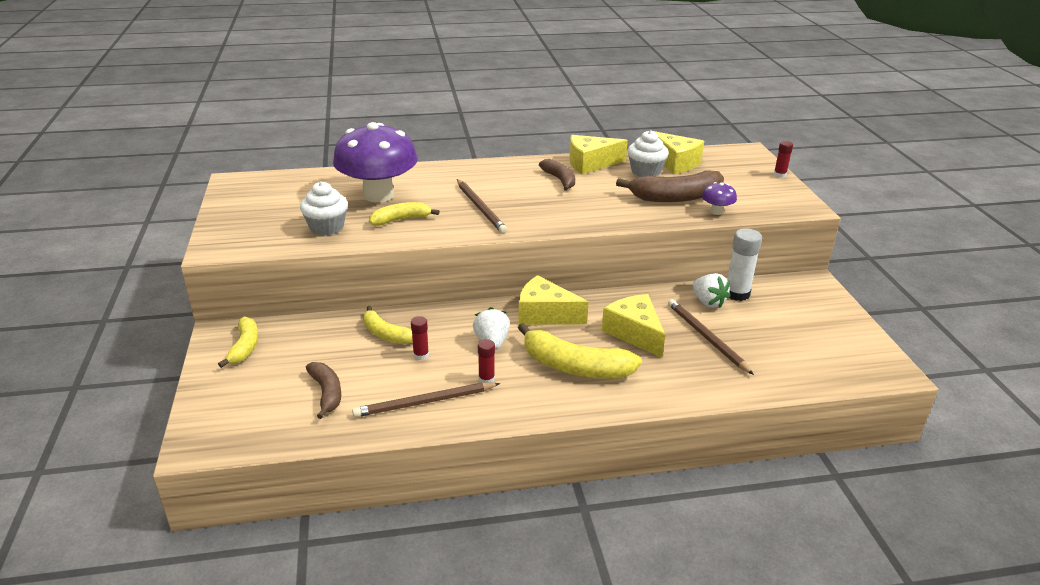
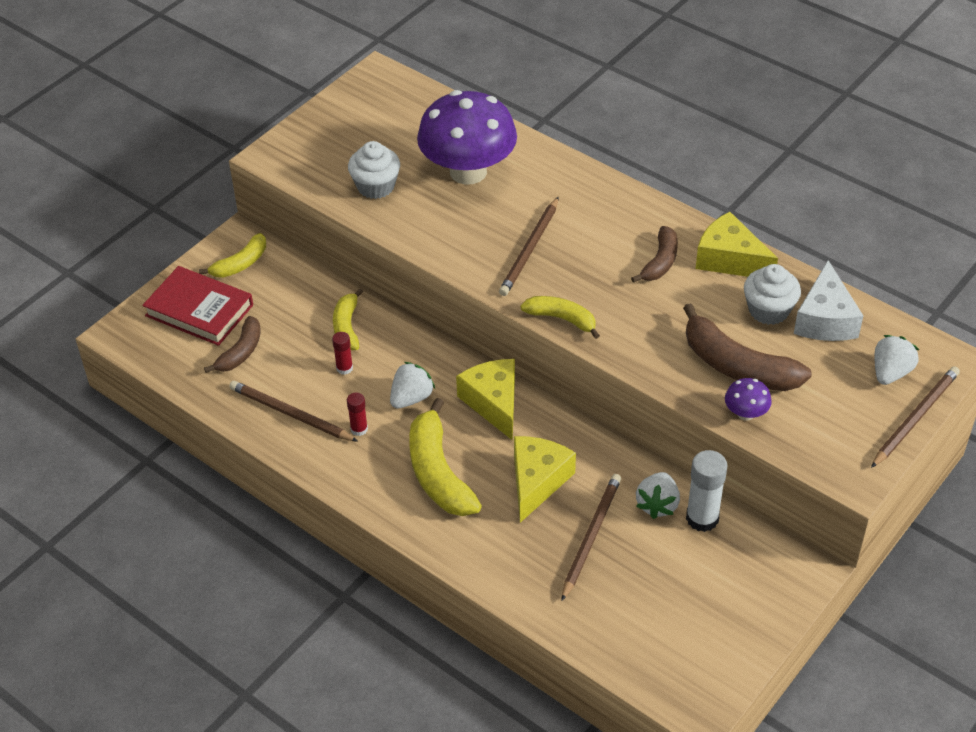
camera: 50 degrees right, 15 degrees up
yellow banana [369,202,440,226] -> yellow banana moved to [521,296,600,339]
yellow cheese [653,131,704,174] -> white cheese [794,260,863,341]
red glue stick [774,141,793,178] -> brown pencil [871,366,960,468]
none -> red book [142,266,253,346]
none -> white strawberry [875,335,919,385]

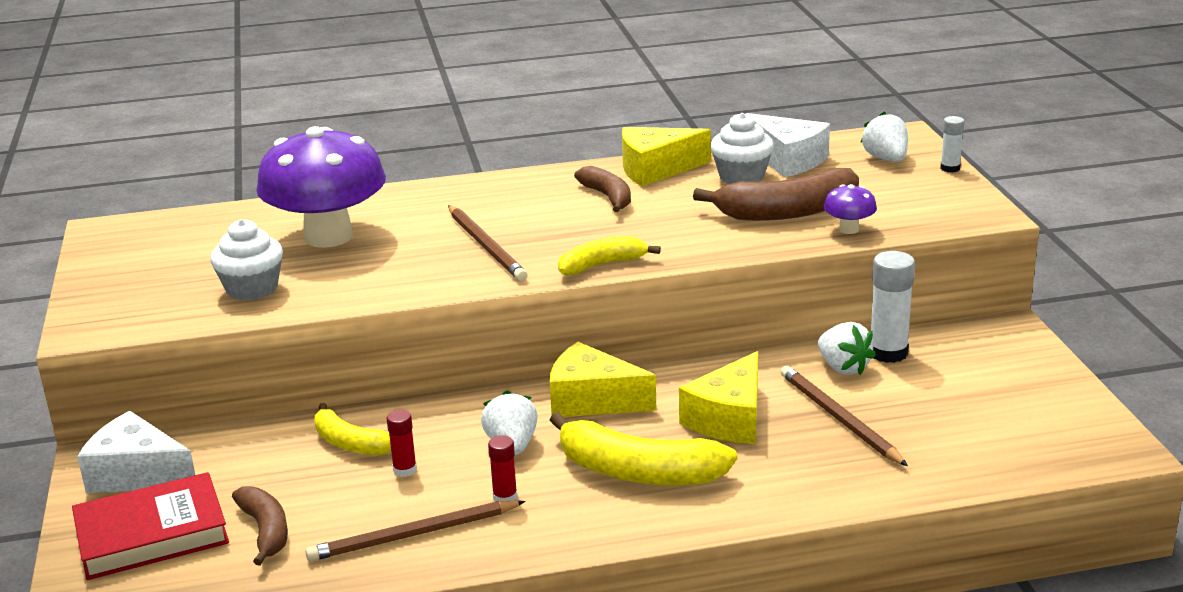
camera: 50 degrees left, 20 degrees down
yellow banana [199,233,266,278] -> white cheese [77,411,195,493]
yellow cheese [514,436,576,523] -> yellow cheese turned 120 degrees counterclockwise [679,351,758,444]
brown pencil [871,366,960,468] -> white glue stick [940,116,964,173]

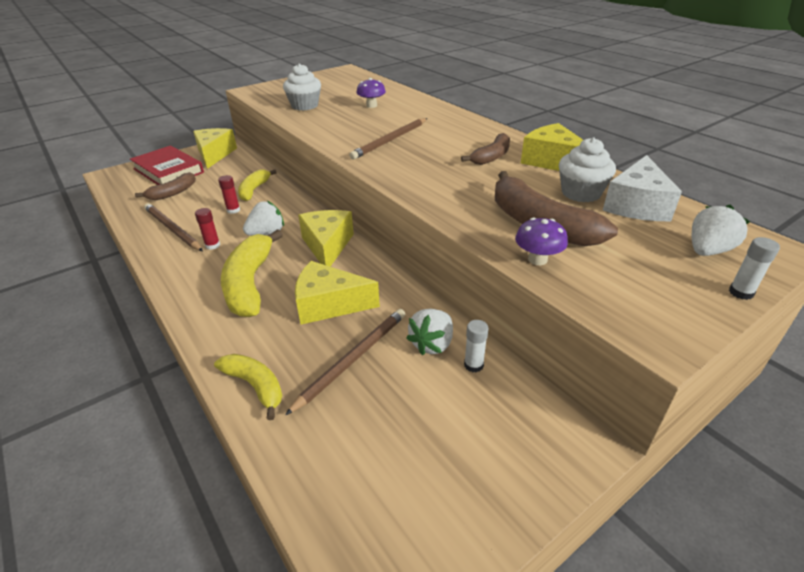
camera: 65 degrees right, 10 degrees up
white cheese [77,411,195,493] -> yellow cheese [193,128,237,169]
purple mushroom [256,126,386,248] -> purple mushroom [356,78,386,108], size x0.41
yellow banana [558,236,661,275] -> yellow banana moved to [214,354,282,420]
white glue stick [871,251,915,363] -> white glue stick [464,320,489,373], size x0.55

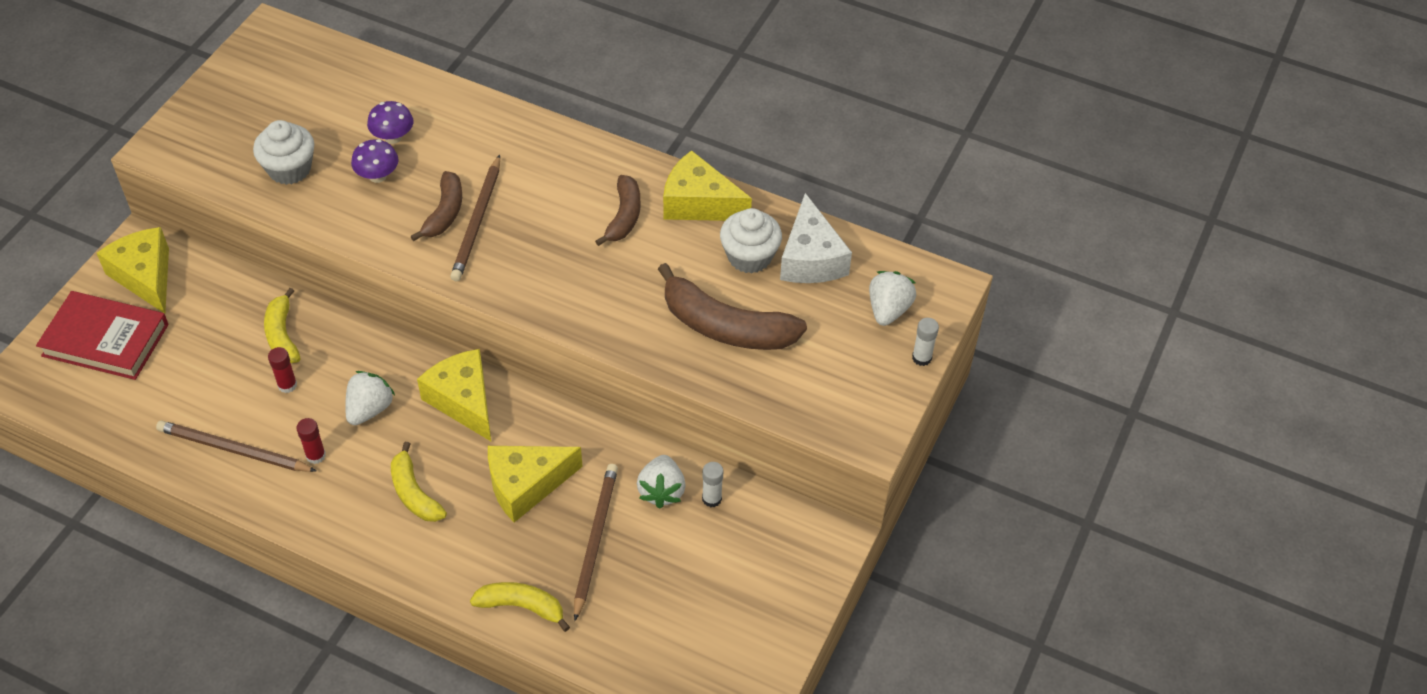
camera: 30 degrees left, 15 degrees up
brown banana [135,172,196,200] -> brown banana moved to [410,171,462,241]
yellow banana [221,229,283,317] -> yellow banana [391,442,447,522], size x0.60
purple mushroom [515,218,568,265] -> purple mushroom moved to [351,139,399,183]

